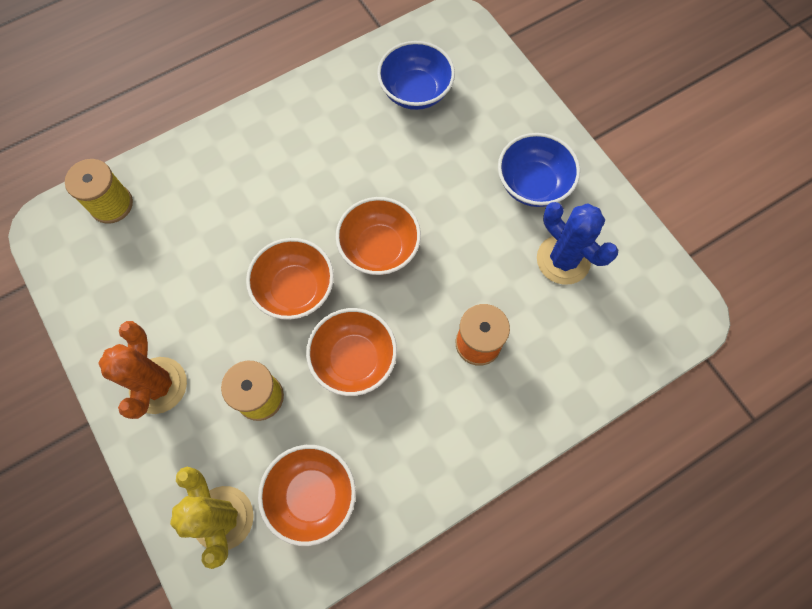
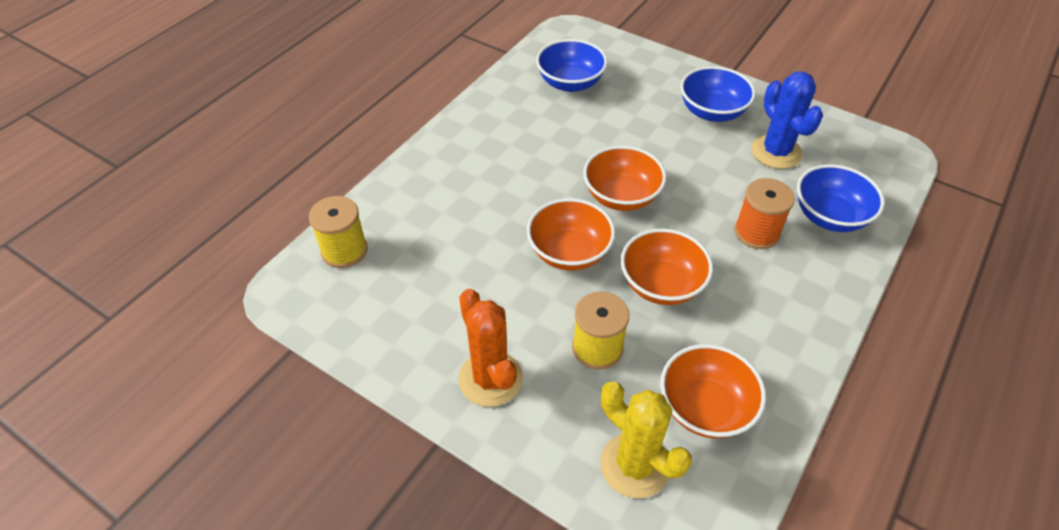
camera: 25 degrees left, 20 degrees down
blue cactus [537,202,618,285] -> blue cactus turned 45 degrees clockwise [751,72,823,169]
none -> blue bowl [797,164,885,232]

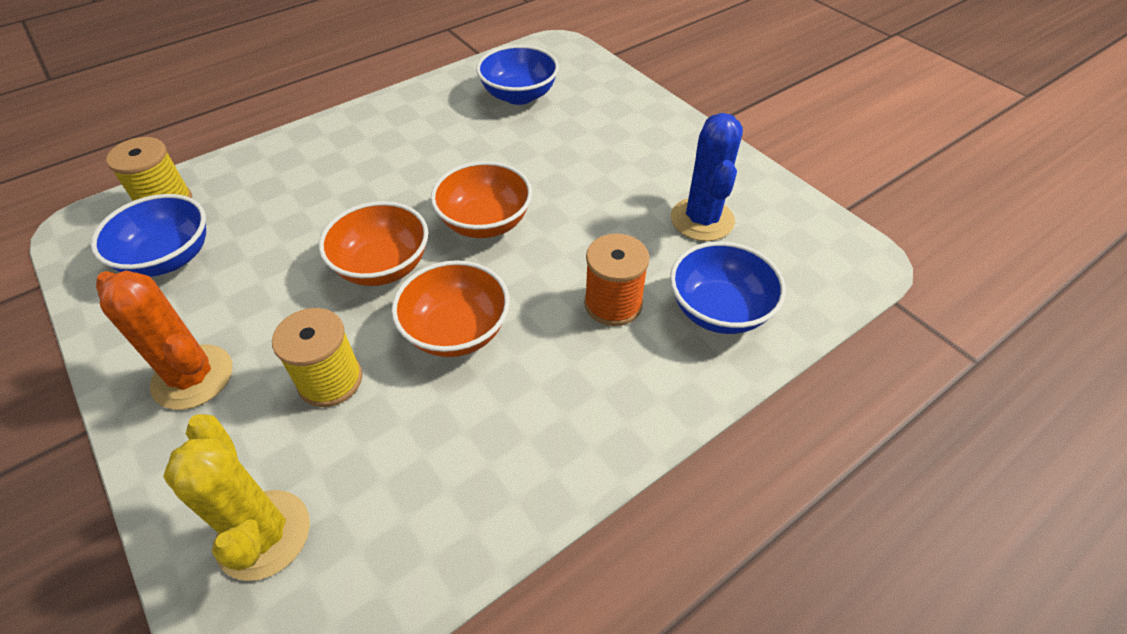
camera: 20 degrees right, 0 degrees up
orange cactus [458,289,523,407] -> orange cactus turned 45 degrees counterclockwise [96,270,233,410]
orange bowl [660,344,766,438] -> none
blue bowl [680,66,756,122] -> blue bowl moved to [91,194,206,277]

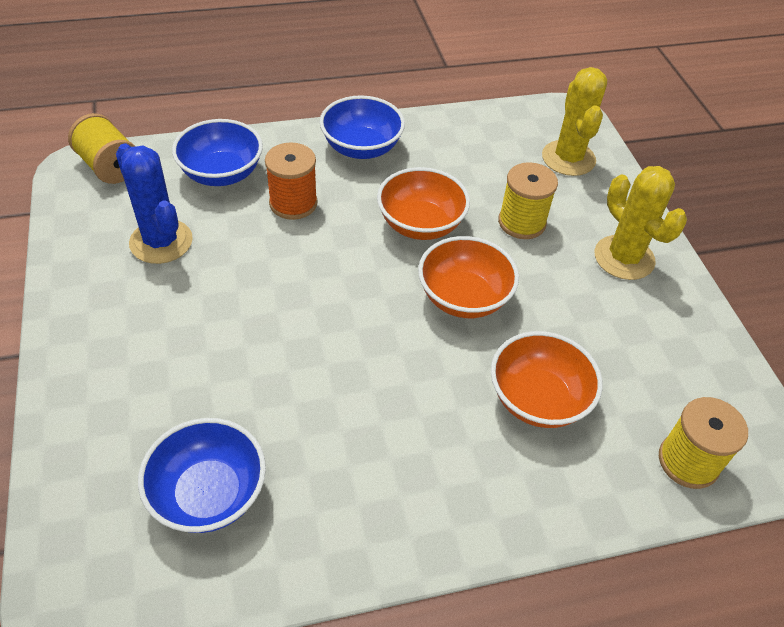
camera: 160 degrees left, 0 degrees up
blue bowl [91,194,206,277] -> blue bowl moved to [320,95,405,159]
orange cactus [96,270,233,410] -> yellow cactus [595,166,687,280]
orange bowl [431,161,532,238] -> orange bowl moved to [491,331,603,428]
blue cactus [671,113,743,241] -> blue cactus turned 60 degrees counterclockwise [116,144,193,264]
none -> yellow spool [68,113,135,184]

